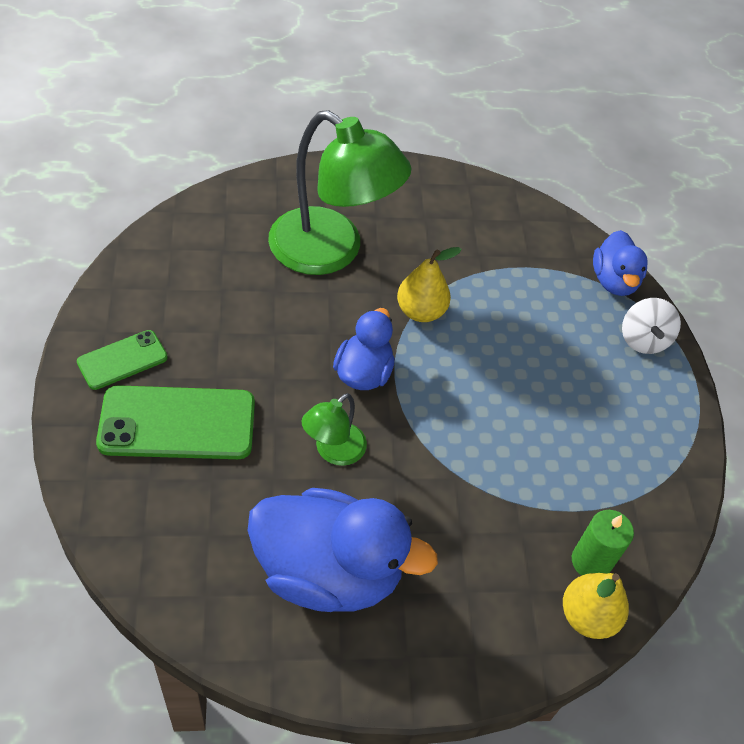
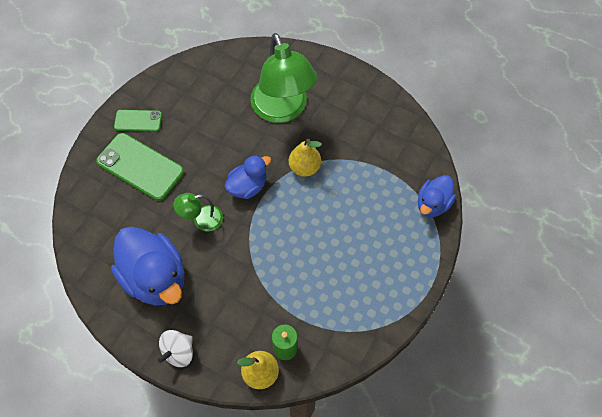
camera: 40 degrees right, 10 degrees up
white spinning top [622,298,681,354] -> white spinning top moved to [158,330,193,367]

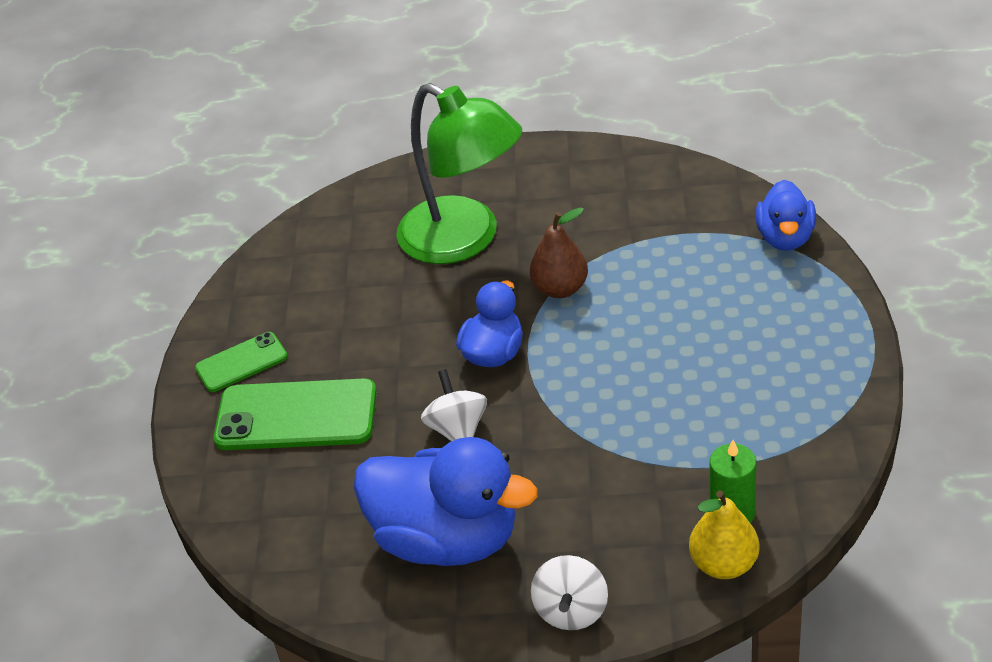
camera: 25 degrees left, 20 degrees down
green lamp [173,193,223,231] -> white spinning top [421,369,487,441]
yellow pear [289,139,321,177] -> brown pear [530,207,588,298]

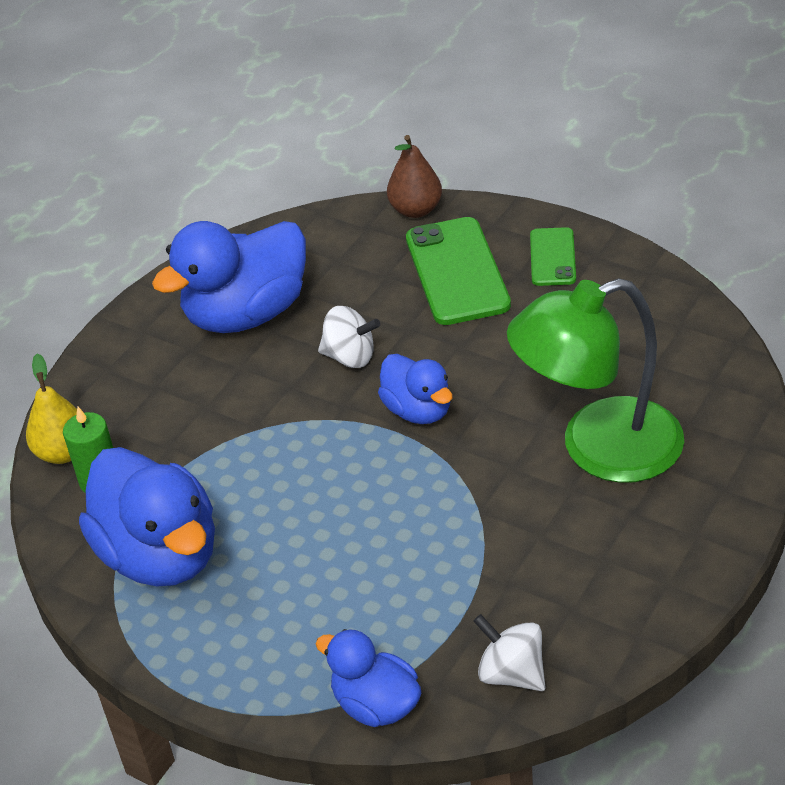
camera: 120 degrees right, 0 degrees up
green phone [214,378,377,450] -> green phone turned 45 degrees counterclockwise [406,217,511,325]
brown pear [530,207,588,298] -> brown pear moved to [387,135,442,218]
white spinning top [531,555,608,630] -> white spinning top moved to [473,614,546,691]
none -> blue duck [79,447,215,586]

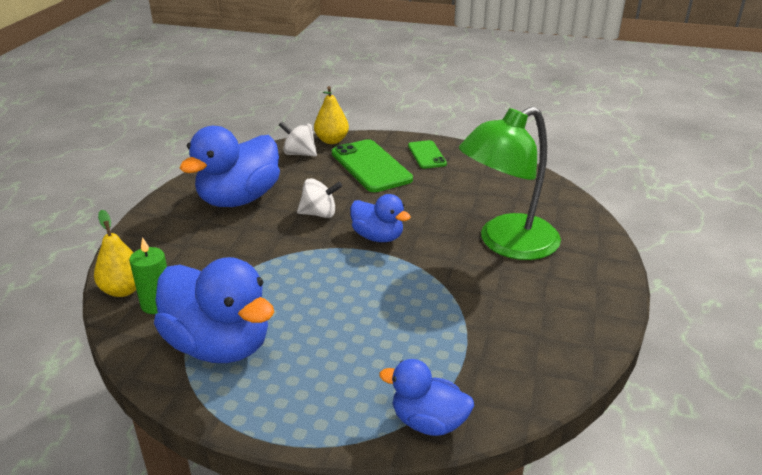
camera: 20 degrees left, 10 degrees down
brown pear [387,135,442,218] -> yellow pear [314,86,349,144]
white spinning top [473,614,546,691] -> white spinning top moved to [279,122,317,157]

